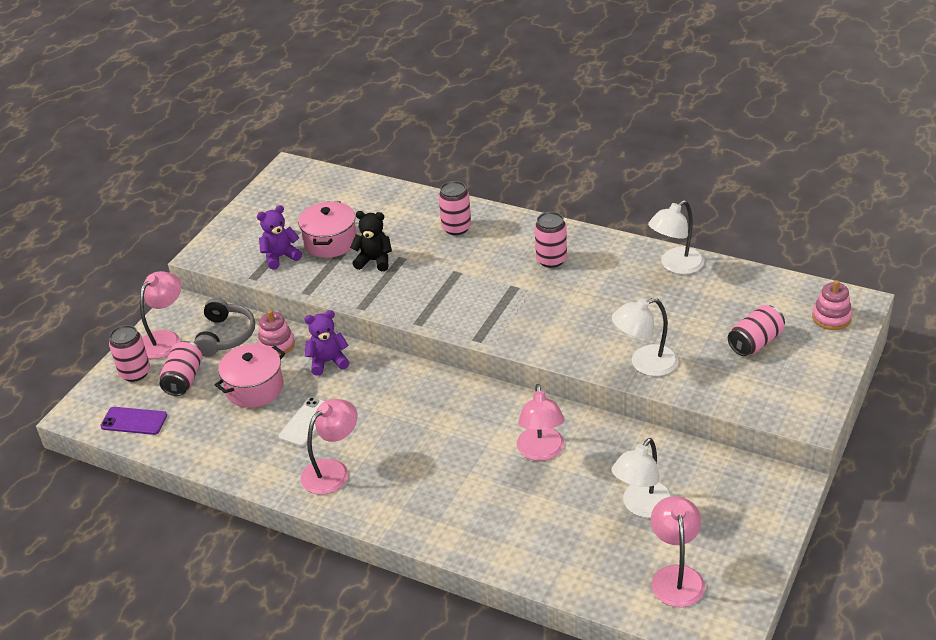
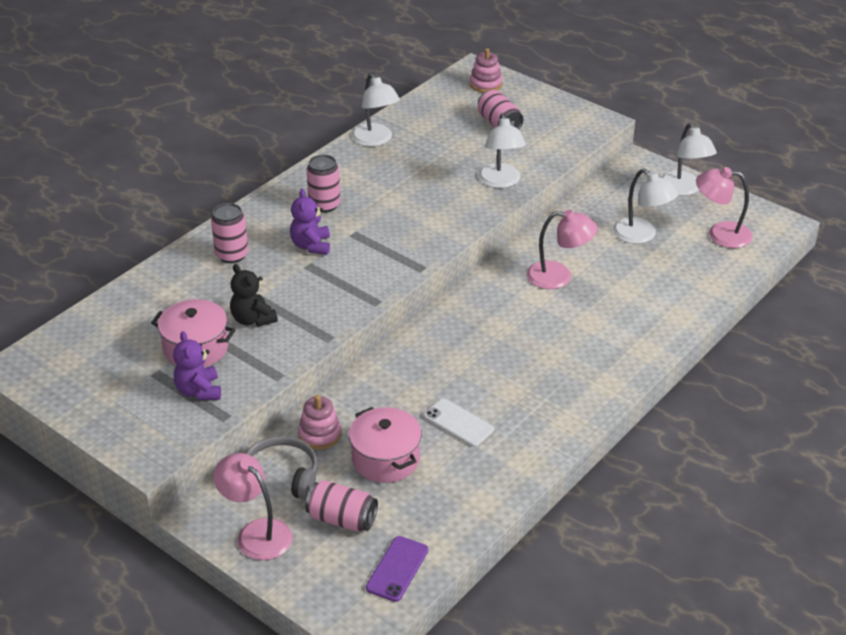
camera: 80 degrees left, 0 degrees up
pink can [109,325,150,382] -> none
pink lamp [301,399,358,495] -> none
purple teddy bear [304,310,350,376] -> purple teddy bear moved to [290,189,330,255]
black teddy bear [350,211,392,272] -> black teddy bear turned 60 degrees counterclockwise [230,264,278,327]
none -> white lamp [661,123,717,196]

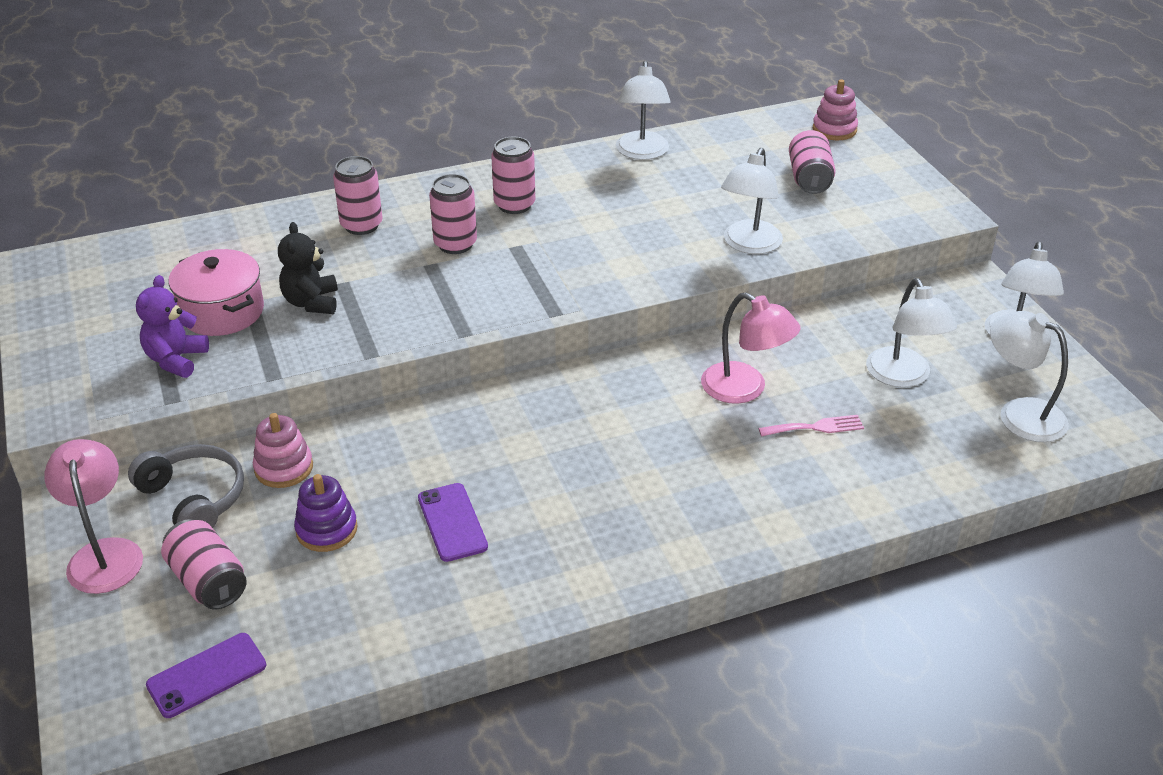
camera: 30 degrees right, 0 degrees up
purple teddy bear [290,189,330,255] -> pink can [429,174,477,254]
pink pot [349,407,422,483] -> purple stacking toy [294,474,358,552]
white phone [424,398,494,447] -> purple phone [418,483,488,562]
pink lamp [696,167,753,248] -> white lamp [990,311,1069,442]
none -> pink fork [759,415,864,437]

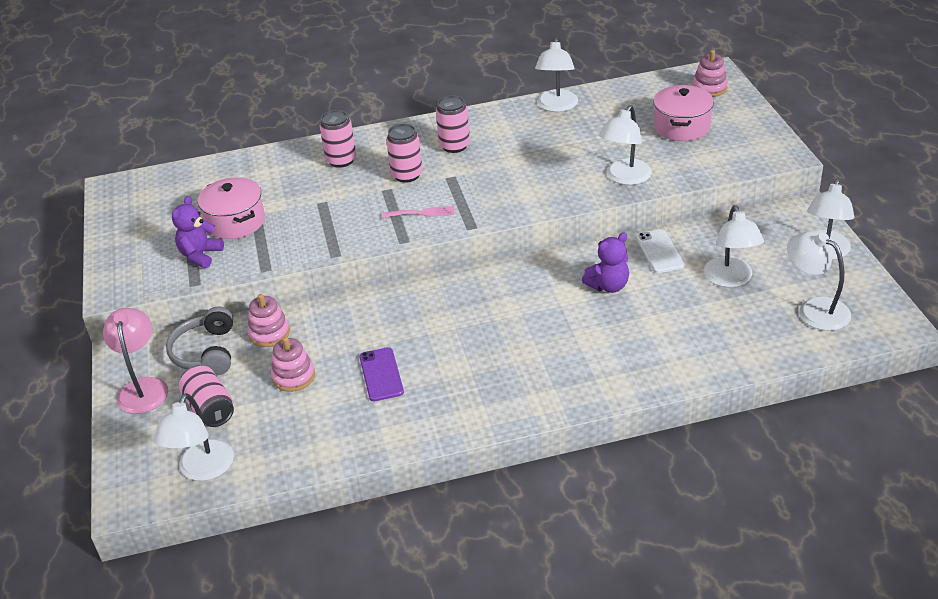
camera: 10 degrees right, 0 degrees up
grey headphones [128,444,244,528] -> grey headphones turned 150 degrees counterclockwise [166,307,233,375]
purple phone [146,633,266,718] -> white lamp [153,393,234,481]
black teddy bear [278,222,338,314] -> none
purple stacking toy [294,474,358,552] -> pink stacking toy [271,337,315,392]
pink lamp [701,292,801,404] -> purple teddy bear [582,233,629,293]
pink fork [759,415,864,437] -> pink fork moved to [382,206,454,218]
pink can [789,130,836,194] -> pink pot [653,85,714,141]
none -> white phone [636,229,684,273]

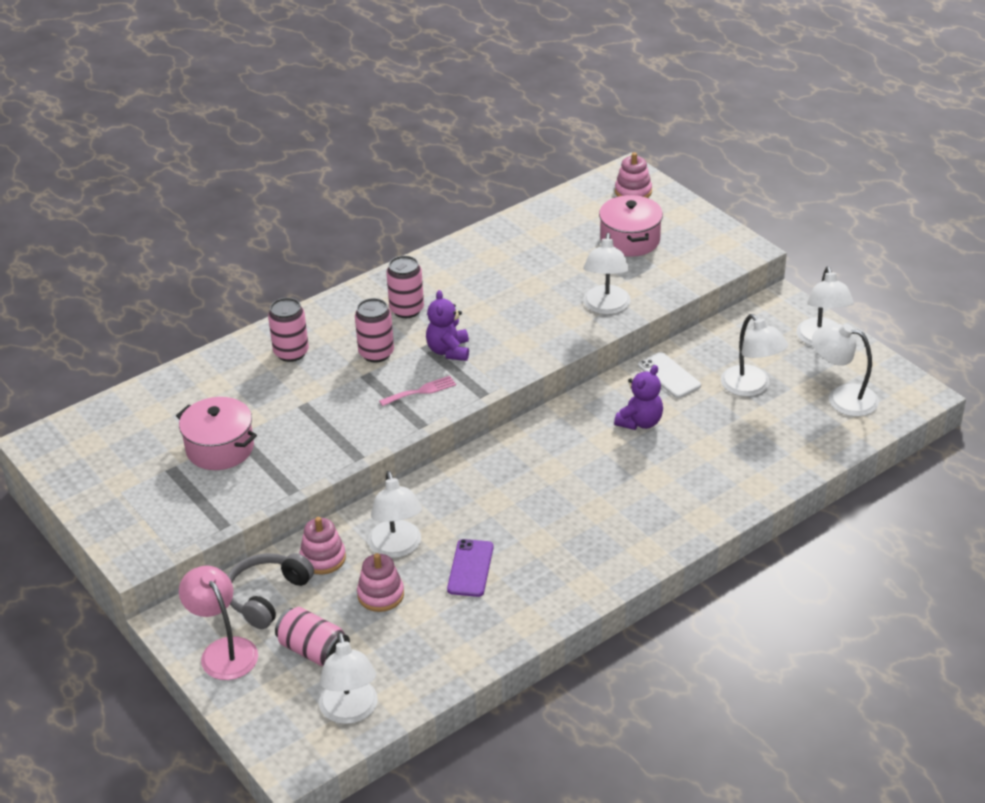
camera: 25 degrees left, 0 degrees up
grey headphones [166,307,233,375] -> grey headphones turned 60 degrees clockwise [227,553,314,629]
purple teddy bear [172,196,224,268] -> purple teddy bear moved to [426,290,469,361]
purple phone [359,347,404,401] -> purple phone turned 45 degrees clockwise [447,539,494,597]
white lamp [535,37,578,112] -> white lamp moved to [368,471,422,558]

